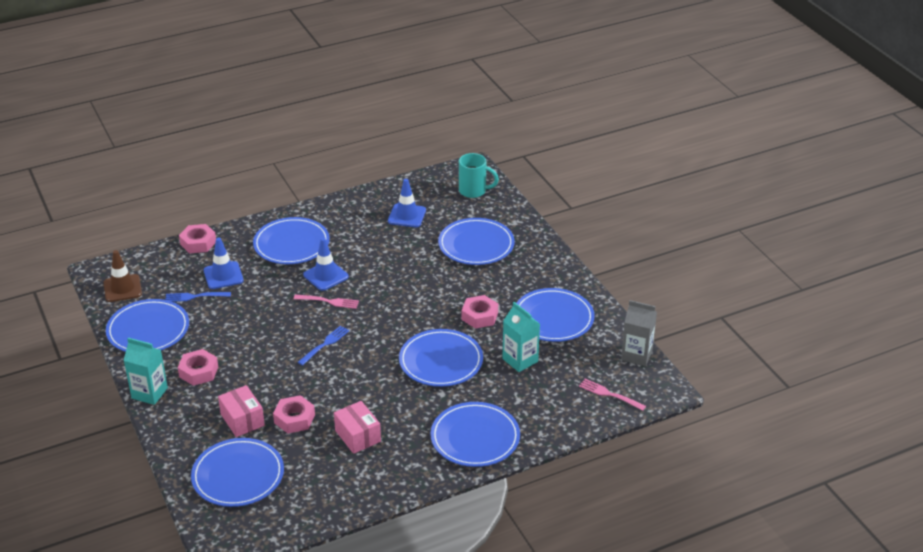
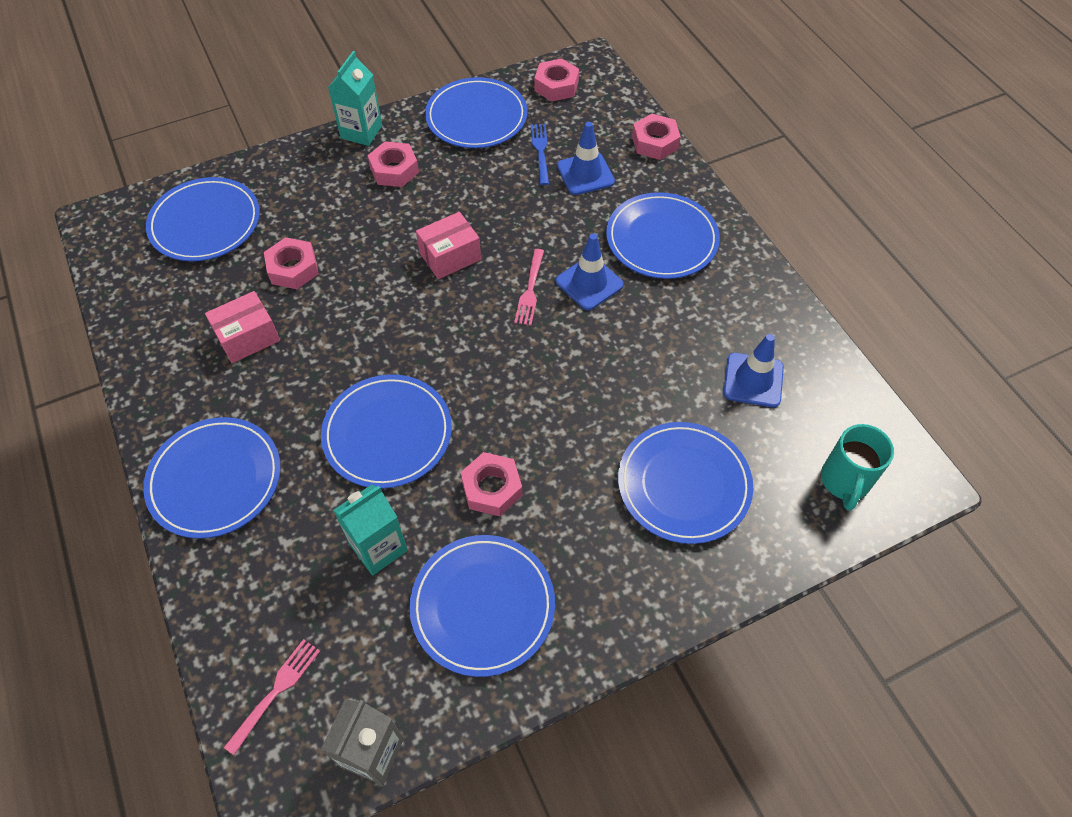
camera: 90 degrees right, 20 degrees up
brown traffic cone [104,250,142,302] -> pink nut [534,58,579,102]
pink box [218,385,265,437] -> pink box moved to [416,212,481,279]
blue fork [298,326,349,366] -> none

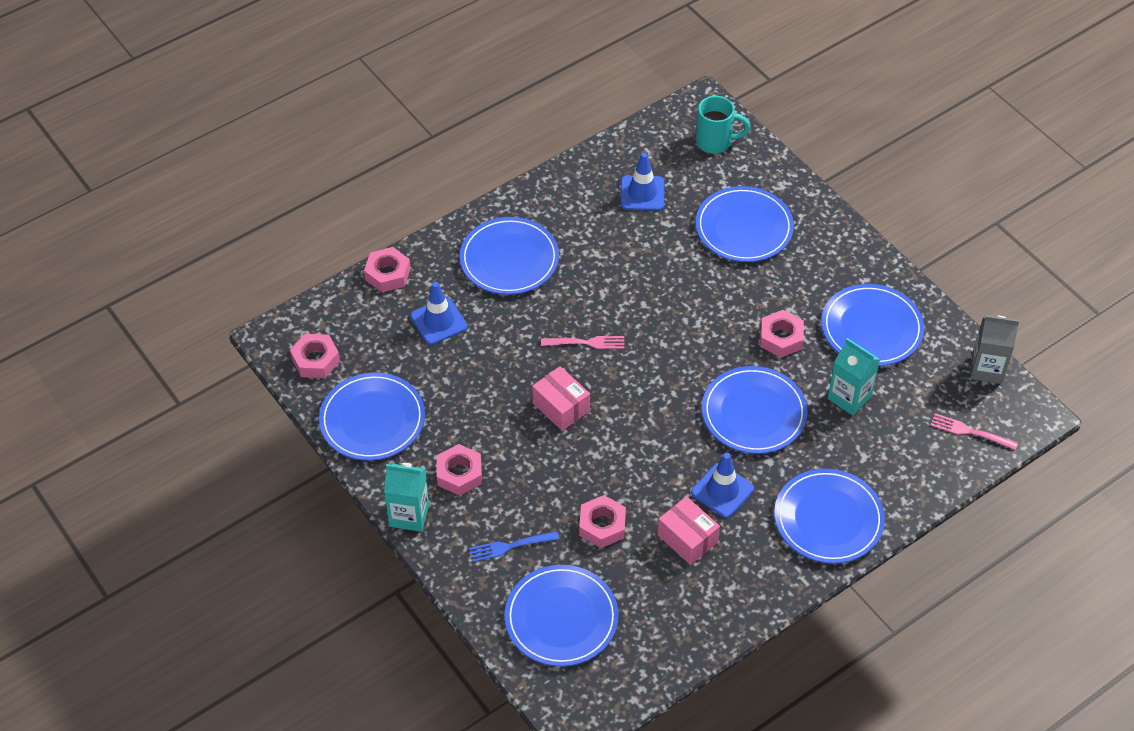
camera: 100 degrees left, 5 degrees down
blue fork [531,124,549,185] -> blue fork moved to [469,531,559,562]
blue traffic cone [556,233,624,310] -> blue traffic cone moved to [691,453,754,518]

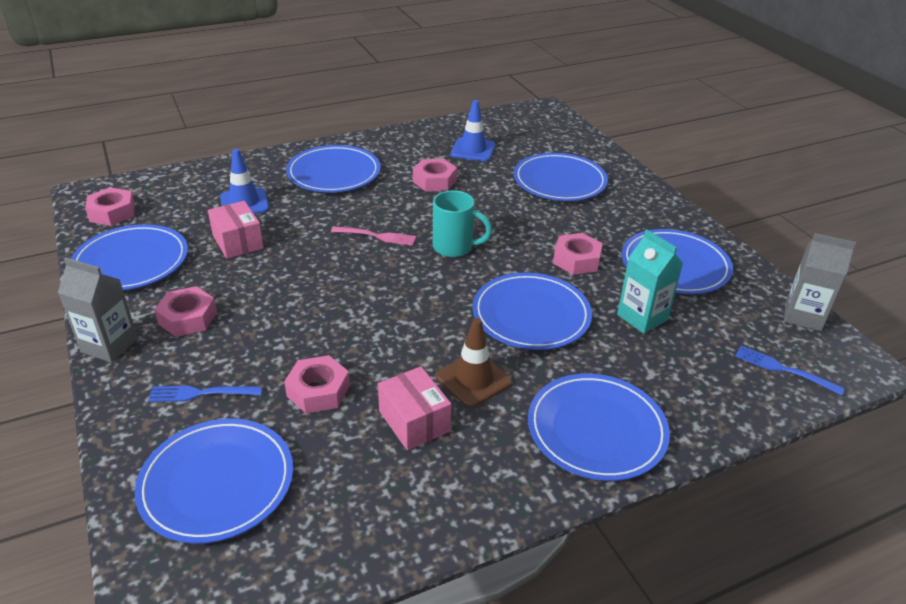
camera: 10 degrees right, 15 degrees down
pink nut [364,247,411,292] -> pink nut moved to [413,159,457,192]
turquoise carton [384,463,429,532] -> grey carton [58,257,138,363]
pink box [532,366,590,431] -> pink box moved to [208,201,264,259]
blue traffic cone [691,453,754,518] -> brown traffic cone [436,318,512,408]
turquoise mug [696,96,750,154] -> turquoise mug moved to [433,190,492,257]
pink fork [930,413,1018,450] -> blue fork [735,345,845,395]

